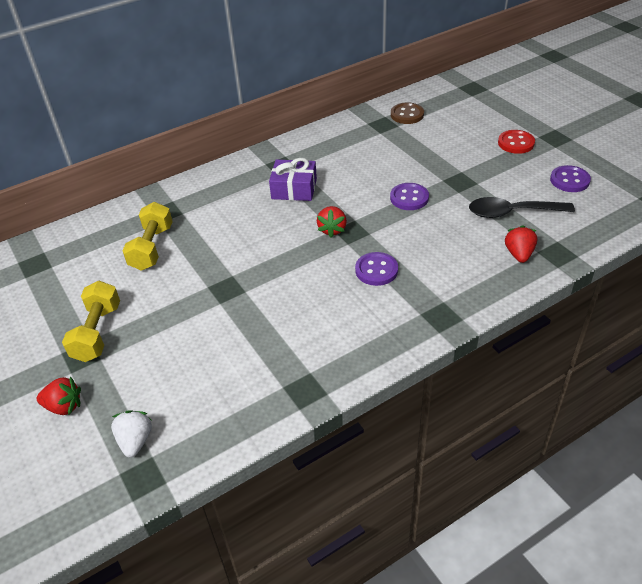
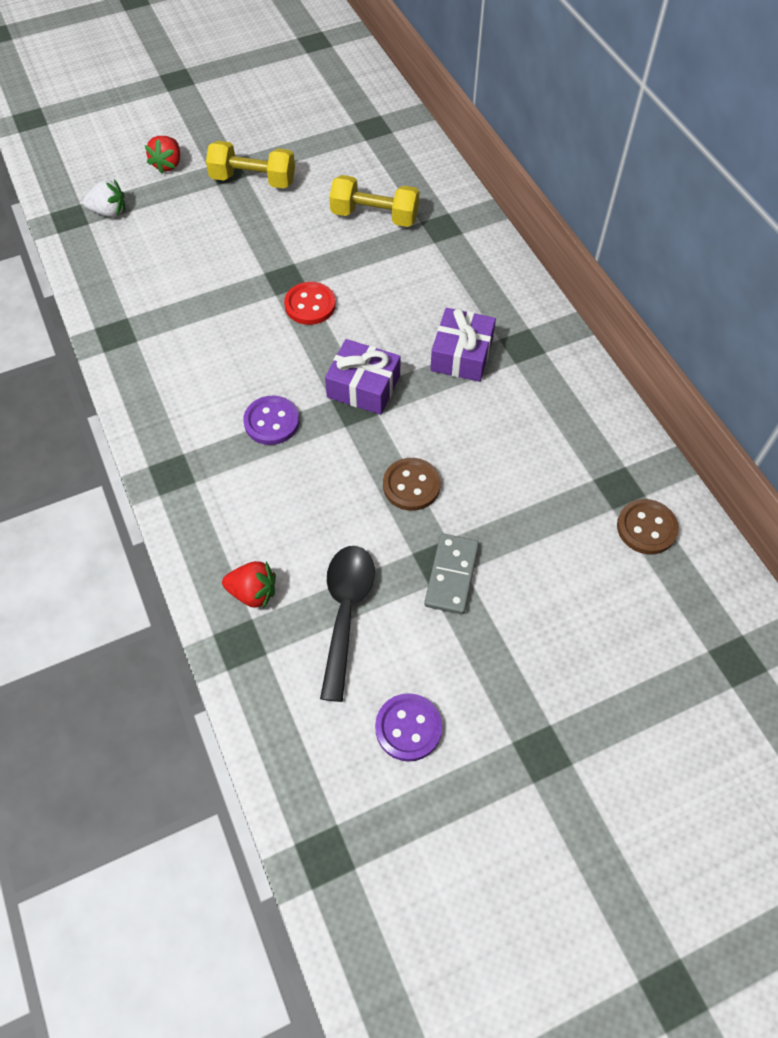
camera: 95 degrees right, 15 degrees up
red strawberry [317,206,347,238] -> purple gift [325,339,401,415]
purple button [390,183,429,210] -> brown button [383,458,441,511]
red button [498,130,535,154] -> red button moved to [284,282,336,325]
none -> grey domino [424,534,479,614]

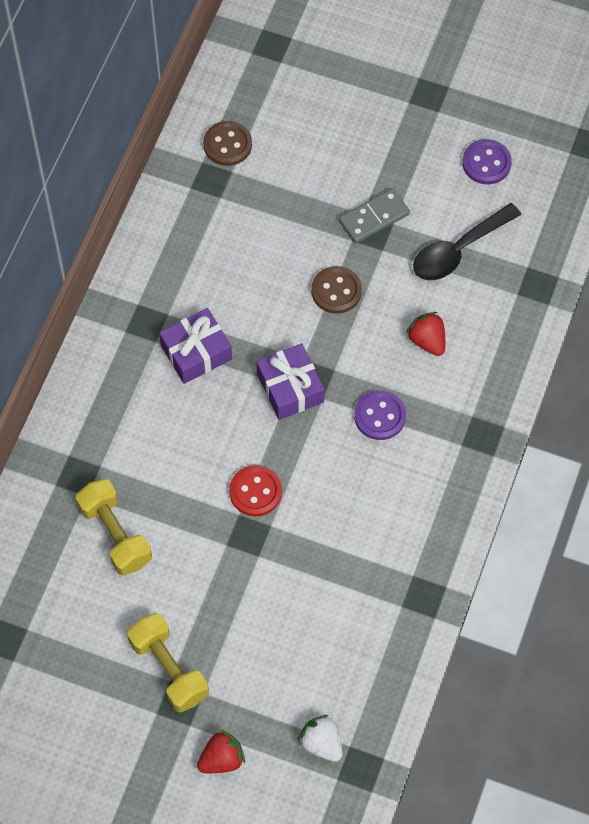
camera: 135 degrees left, 5 degrees up
red strawberry [222,561,276,609] -> red strawberry moved to [406,312,445,356]

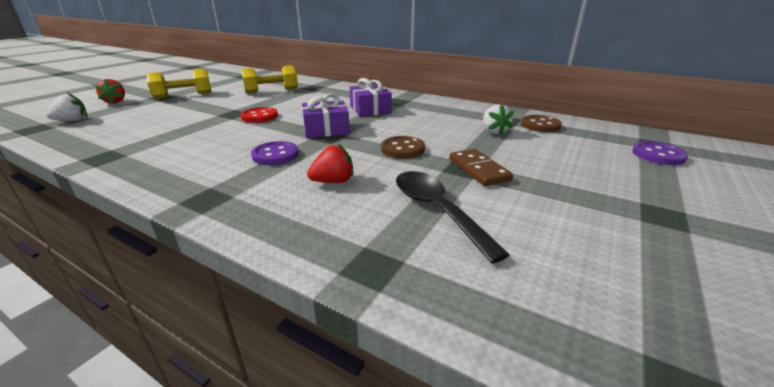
camera: 100 degrees right, 35 degrees down
grey domino [339,188,410,244] -> brown domino [449,149,513,186]
purple button [462,139,512,184] -> purple button moved to [632,141,688,165]
none -> white strawberry [483,104,514,136]

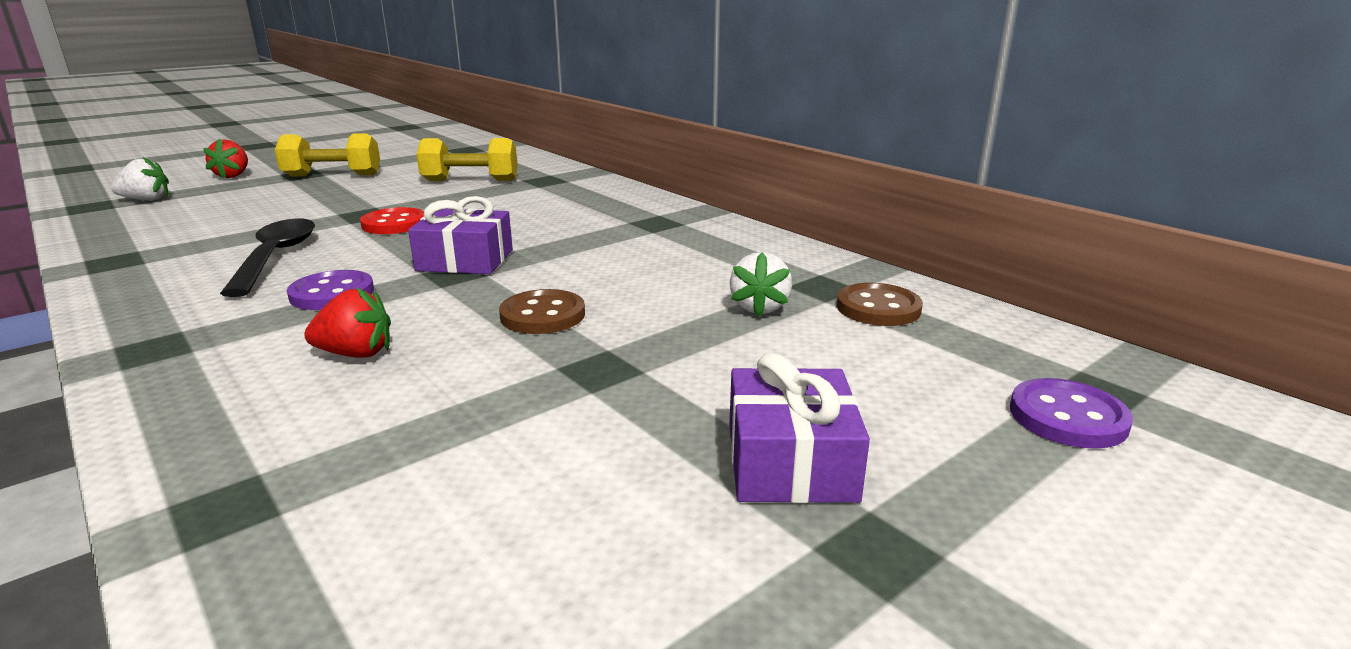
camera: 20 degrees right, 5 degrees down
purple gift [349,78,392,117] -> purple gift moved to [729,353,870,503]
black spoon [396,171,510,264] -> black spoon moved to [220,218,315,297]
brown domino [449,149,513,186] -> none

